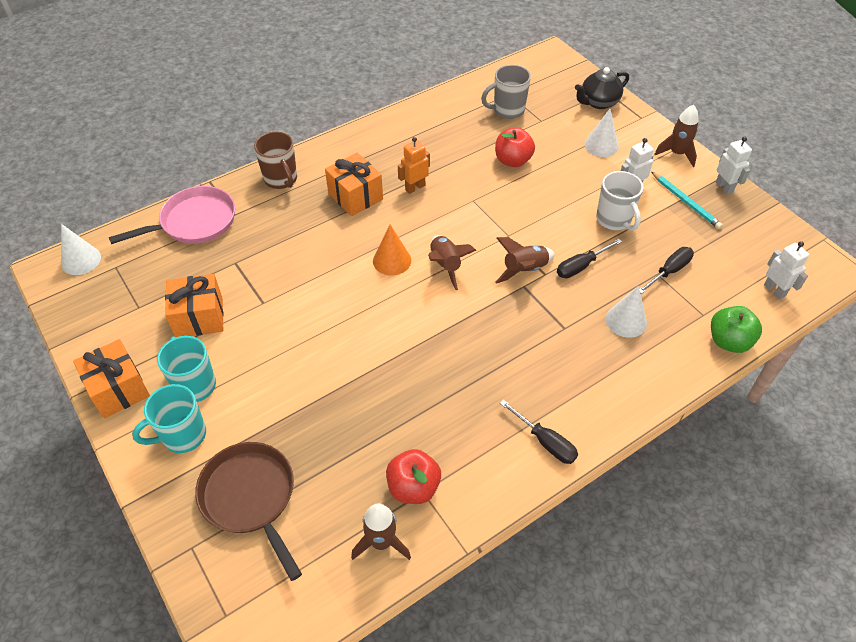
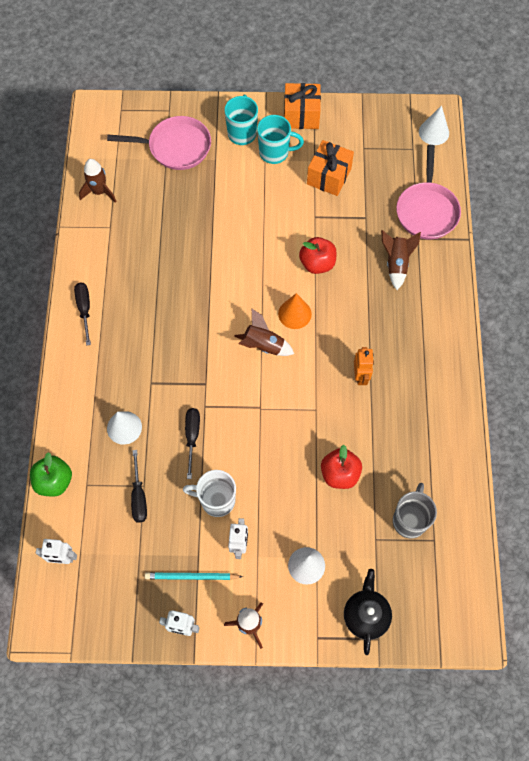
camera: 125 degrees right, 15 degrees up
brown pan [195,442,302,581] -> pink pan [107,116,211,170]
brown mug [254,131,297,189] -> none
orange gift [325,153,383,216] -> none
red apple [386,449,441,504] -> red apple moved to [299,237,337,274]
brown rocket [495,237,555,284] -> brown rocket moved to [381,230,421,290]
black screwdriver [500,400,578,464] -> black screwdriver turned 90 degrees clockwise [74,282,91,346]

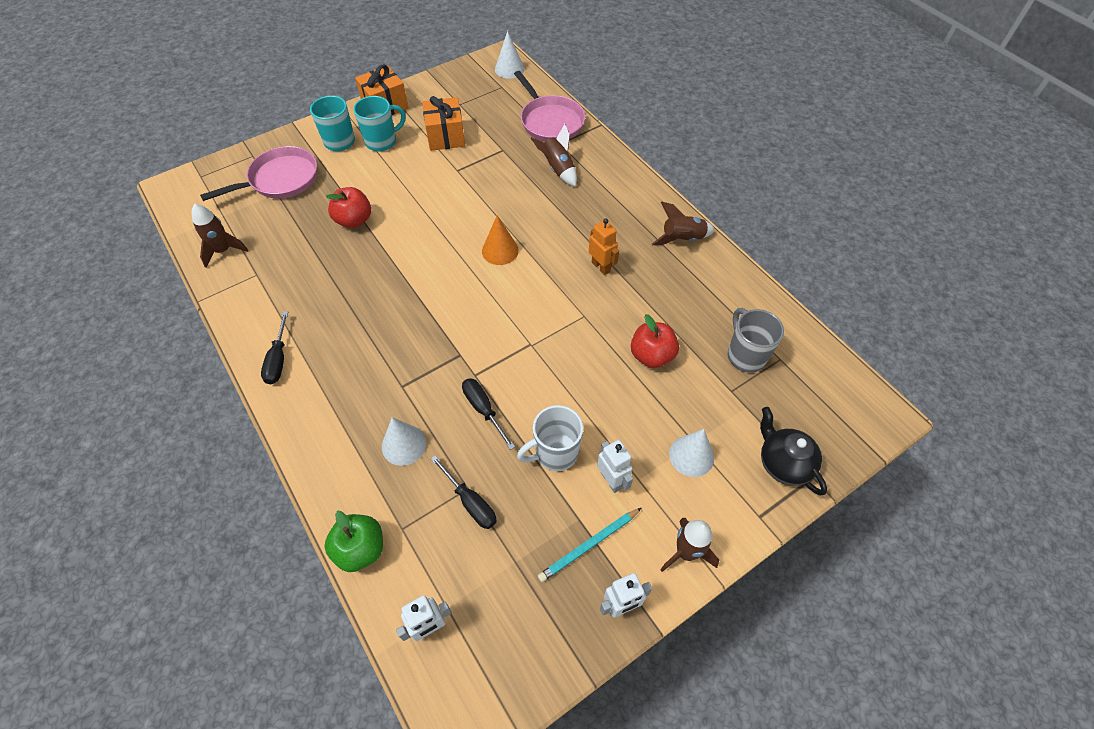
camera: 35 degrees left, 10 degrees down
black screwdriver [74,282,91,346] -> black screwdriver turned 135 degrees counterclockwise [261,311,288,384]
brown rocket [234,309,294,356] -> brown rocket moved to [652,202,715,245]
red apple [299,237,337,274] -> red apple moved to [326,187,371,228]

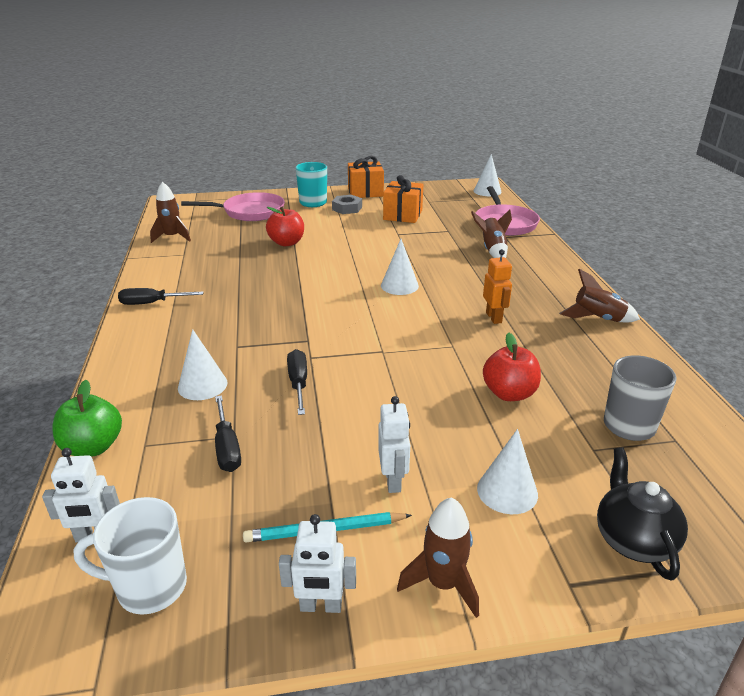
camera: 25 degrees right, 25 degrees down
black screwdriver [261,311,288,384] -> black screwdriver turned 60 degrees clockwise [118,288,204,305]
turquoise mug [353,96,406,151] -> grey nut [332,195,362,214]
orange cone [482,215,519,265] -> white cone [381,239,419,295]
white mug [517,405,583,471] -> white mug moved to [73,497,187,615]

